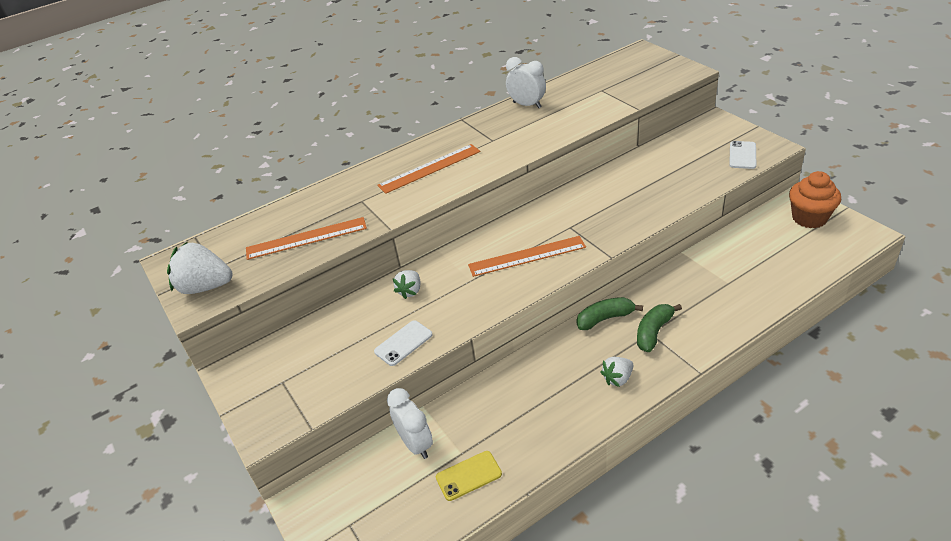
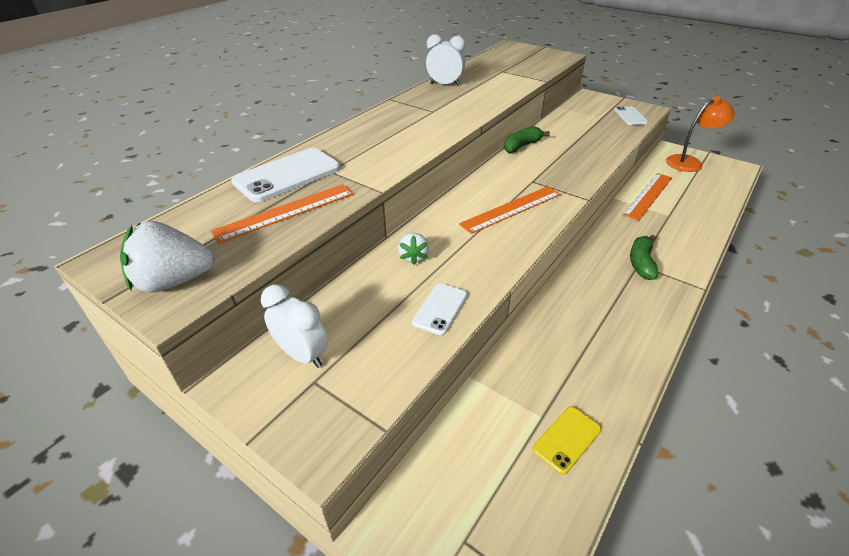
camera: 25 degrees left, 0 degrees up
orange ruler [377,144,481,194] -> orange ruler moved to [623,173,672,221]
white clock [387,388,433,459] -> white clock moved to [261,284,328,368]
green banana [577,297,643,330] -> green banana moved to [504,126,550,153]
white strawberry [600,357,634,387] -> none
orange cupcake [789,171,841,228] -> orange lamp [666,96,735,172]
none -> white phone [231,148,340,202]

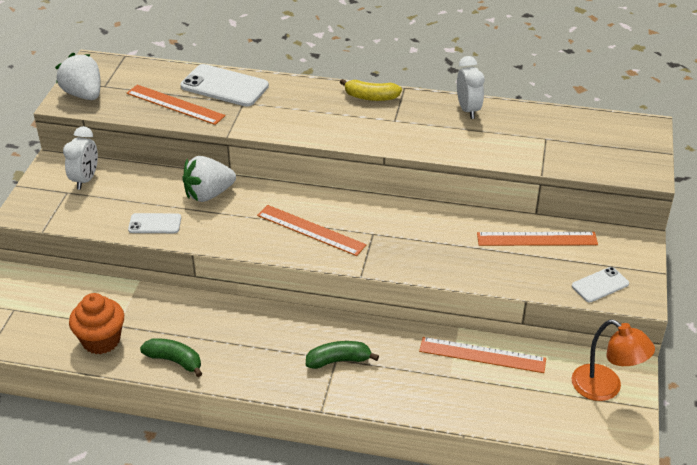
camera: 65 degrees right, 0 degrees up
white strawberry [398,233,429,265] -> white strawberry [182,156,236,202], size x1.77
green banana [504,126,550,153] -> green banana moved to [140,338,202,377]
yellow phone [532,407,601,475] -> orange cupcake [69,293,124,354]
none -> yellow banana [340,79,402,101]
none -> orange ruler [477,232,598,246]

